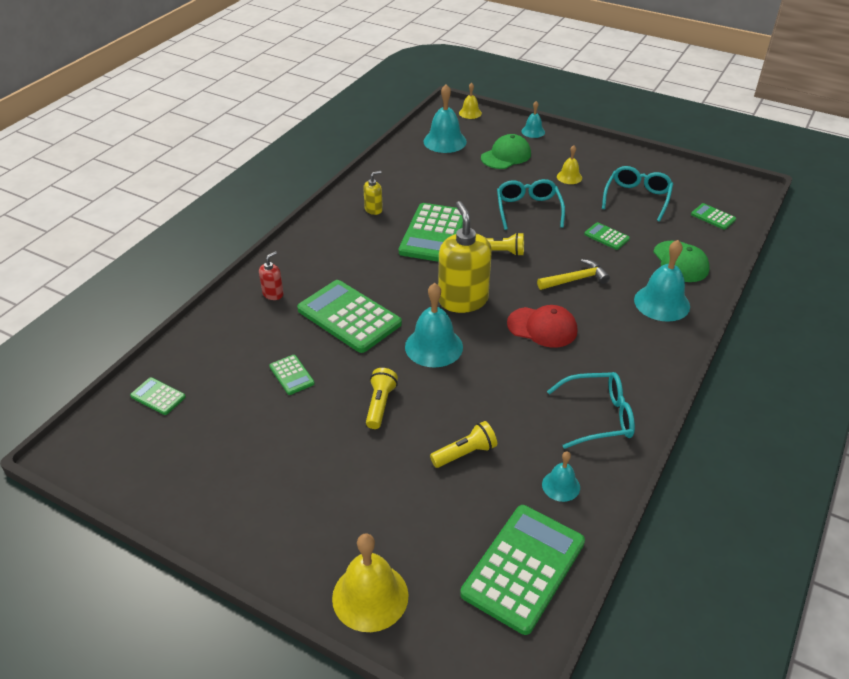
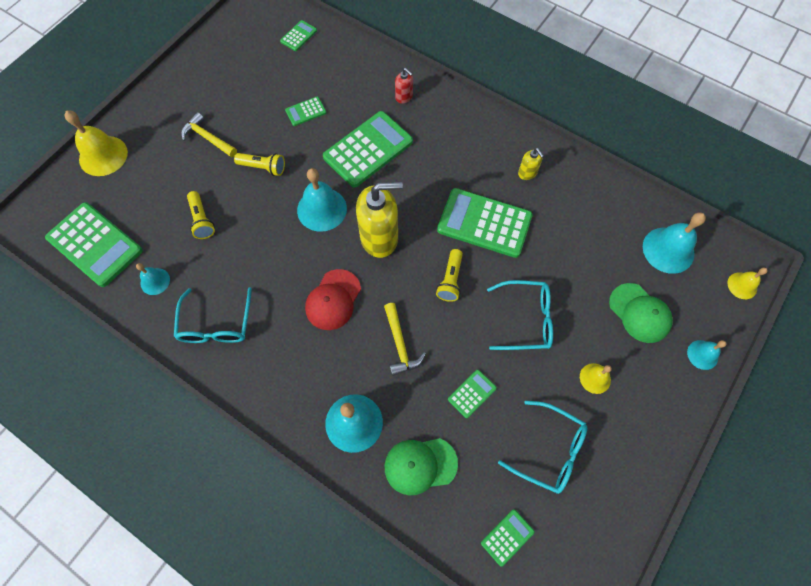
camera: 95 degrees right, 25 degrees up
none -> yellow hammer [181,112,237,158]

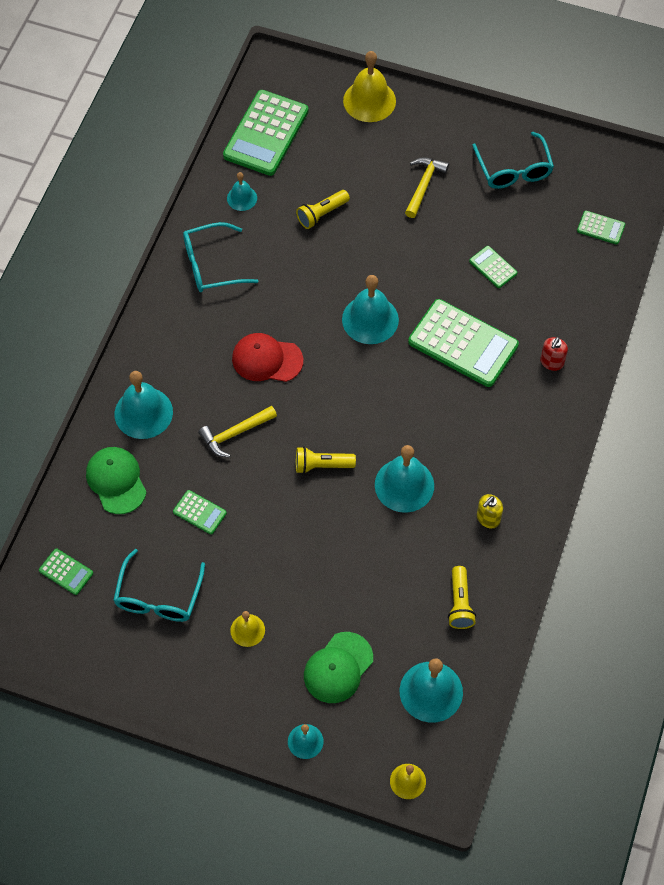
camera: 75 degrees right, 5 degrees down
yellow flashlight [234,153,285,176] -> yellow flashlight moved to [448,566,476,629]
yellow soap dispenser [356,182,403,258] -> none
green calculator [437,188,533,258] -> turquoise bell [375,445,434,513]
turquoise glasses [487,280,553,350] -> turquoise glasses moved to [472,132,554,189]

